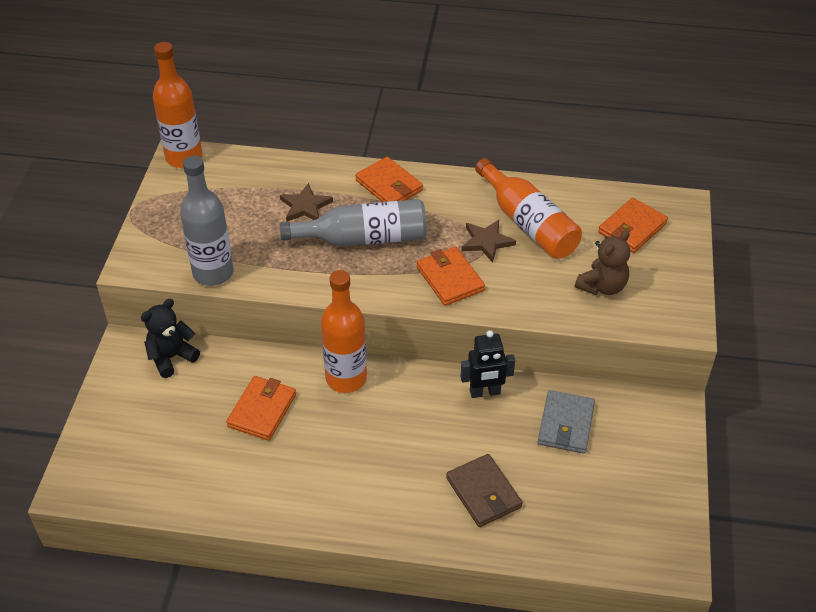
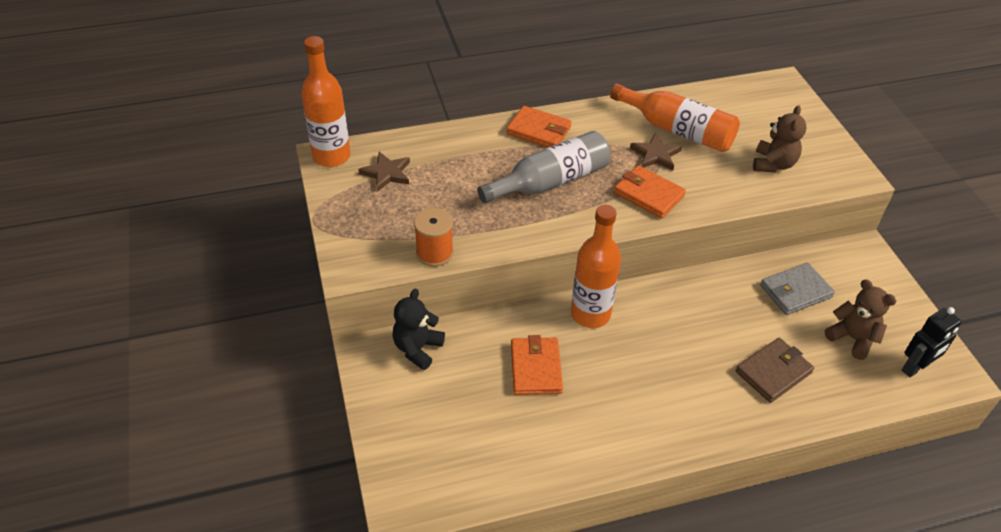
camera: 25 degrees left, 0 degrees up
grey bottle [180,156,233,286] -> orange spool [414,208,454,267]
brown star [280,183,333,222] -> brown star moved to [358,152,410,192]
brown wallet [446,454,522,527] -> brown wallet turned 75 degrees counterclockwise [736,338,814,403]
black robot [461,330,515,398] -> black robot moved to [902,307,962,377]
grey wallet [538,390,595,454] -> grey wallet turned 75 degrees clockwise [760,263,835,315]
orange wallet [598,198,668,253] -> none
none -> brown teddy bear [825,280,896,360]

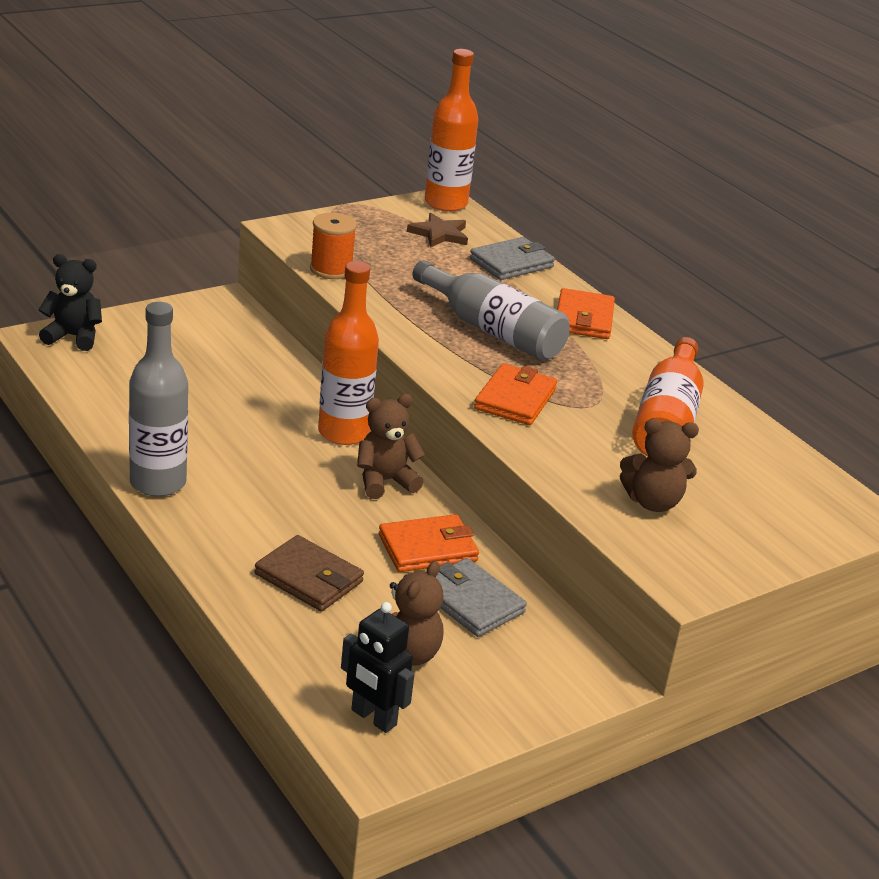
camera: 70 degrees right, 15 degrees down
black teddy bear [392,288,445,370] -> black teddy bear moved to [38,254,102,351]
orange wallet [511,335,563,395] -> orange wallet moved to [379,514,479,572]
brown star [630,133,682,170] -> none
none -> grey bottle [129,302,188,497]
none -> brown teddy bear [357,394,425,499]
none -> grey wallet [470,237,555,280]

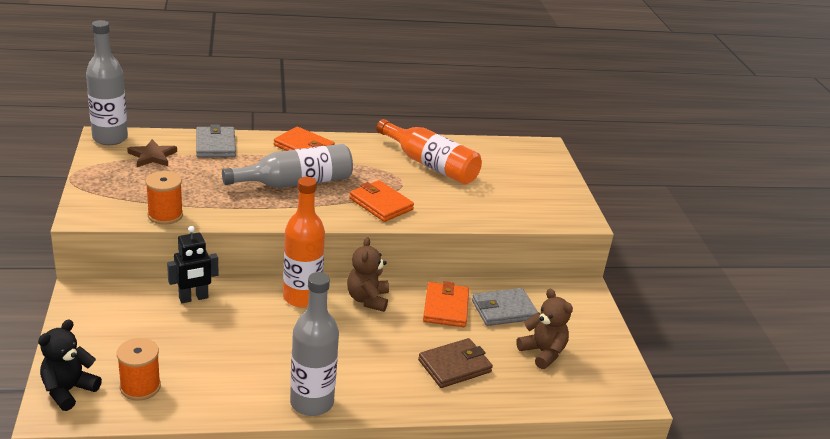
camera: 65 degrees left, 0 degrees up
black robot [341,602,414,733] -> black robot moved to [167,226,218,303]
orange bottle [425,49,479,212] -> grey bottle [86,20,128,145]
brown teddy bear [620,419,699,512] -> none
none -> orange spool [117,338,161,401]

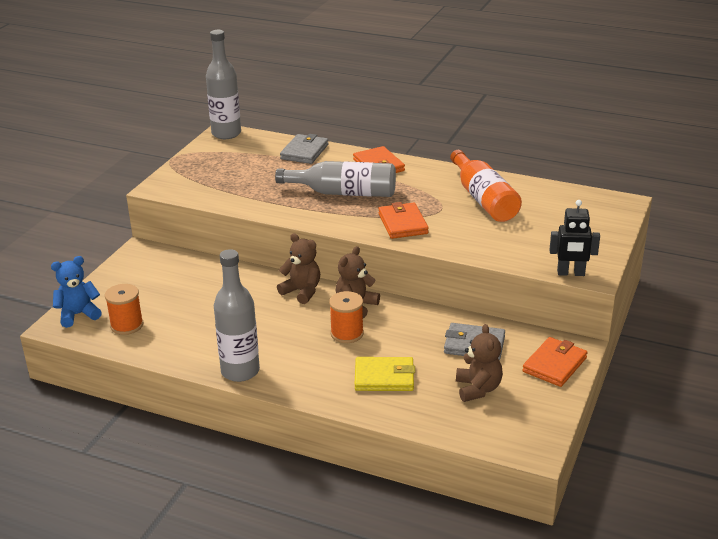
camera: 35 degrees right, 0 degrees up
black teddy bear [38,319,102,411] -> blue teddy bear [51,256,102,328]
brown star [127,139,177,167] -> none
orange spool [146,171,183,225] -> orange spool moved to [329,291,364,343]
black robot [167,226,218,303] -> black robot moved to [549,200,600,276]
orange bottle [283,177,325,308] -> brown teddy bear [277,234,320,304]
brown wallet [418,338,493,388] -> yellow wallet [355,357,415,391]
orange wallet [423,281,469,327] -> orange wallet moved to [522,337,588,387]

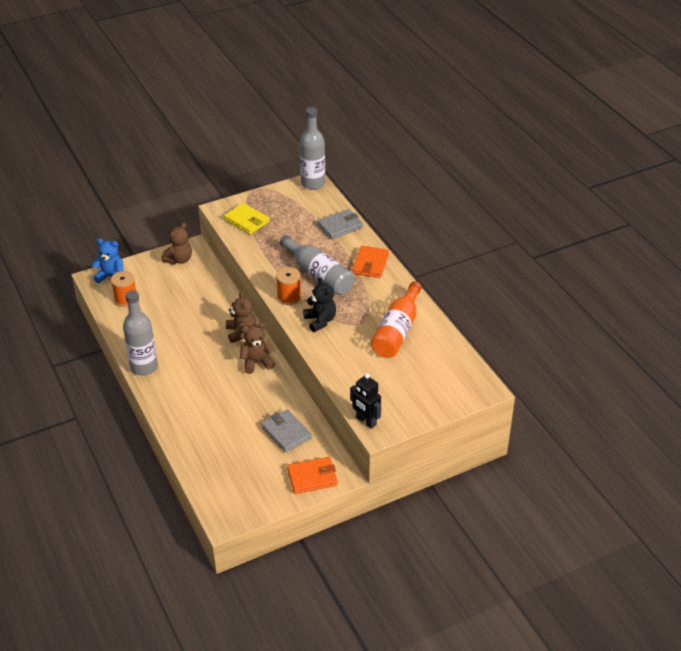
camera: 40 degrees right, 10 degrees up
orange spool [329,291,364,343] -> orange spool moved to [276,267,301,305]
yellow wallet [355,357,415,391] -> yellow wallet moved to [224,203,269,234]
orange wallet [378,202,429,239] -> black teddy bear [303,277,336,332]
brown teddy bear [456,324,503,402] -> brown teddy bear moved to [161,223,192,264]

